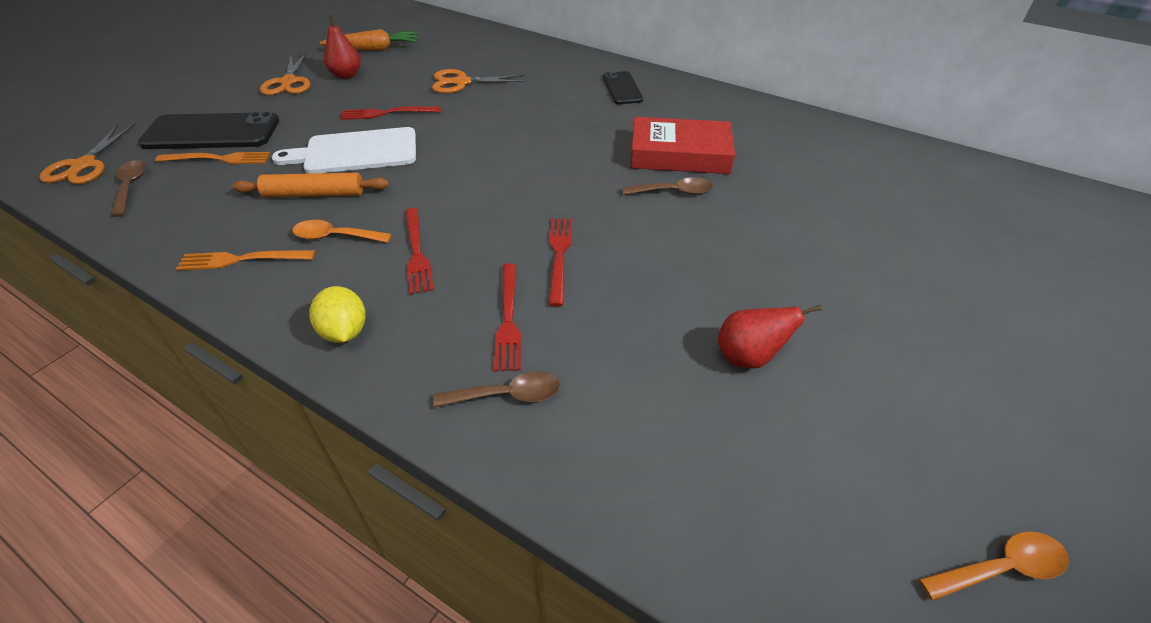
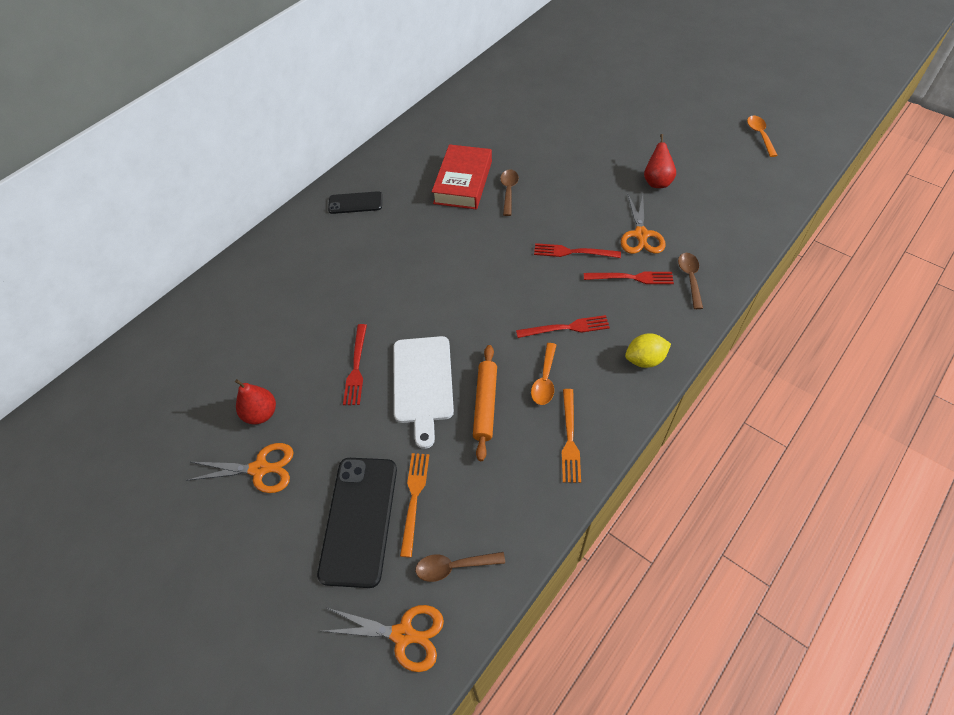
camera: 80 degrees left, 10 degrees up
orange carrot [320,29,417,51] -> none
orange scissors [432,69,525,94] -> orange scissors moved to [621,195,666,254]

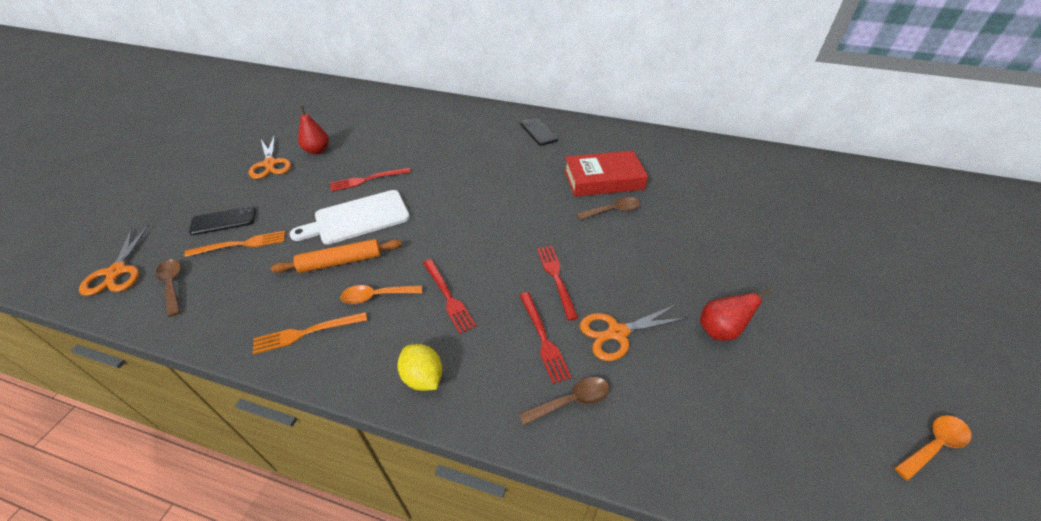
camera: 65 degrees right, 10 degrees down
black phone [317,458,397,588] -> black phone [189,206,256,235], size x0.56

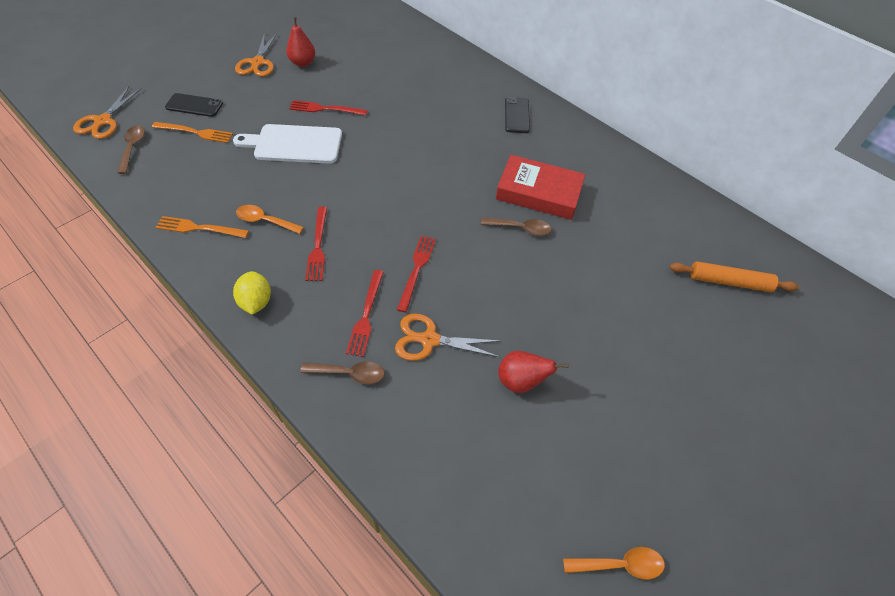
camera: 25 degrees right, 10 degrees up
orange rolling pin [271,239,402,273] -> orange rolling pin moved to [670,261,799,292]

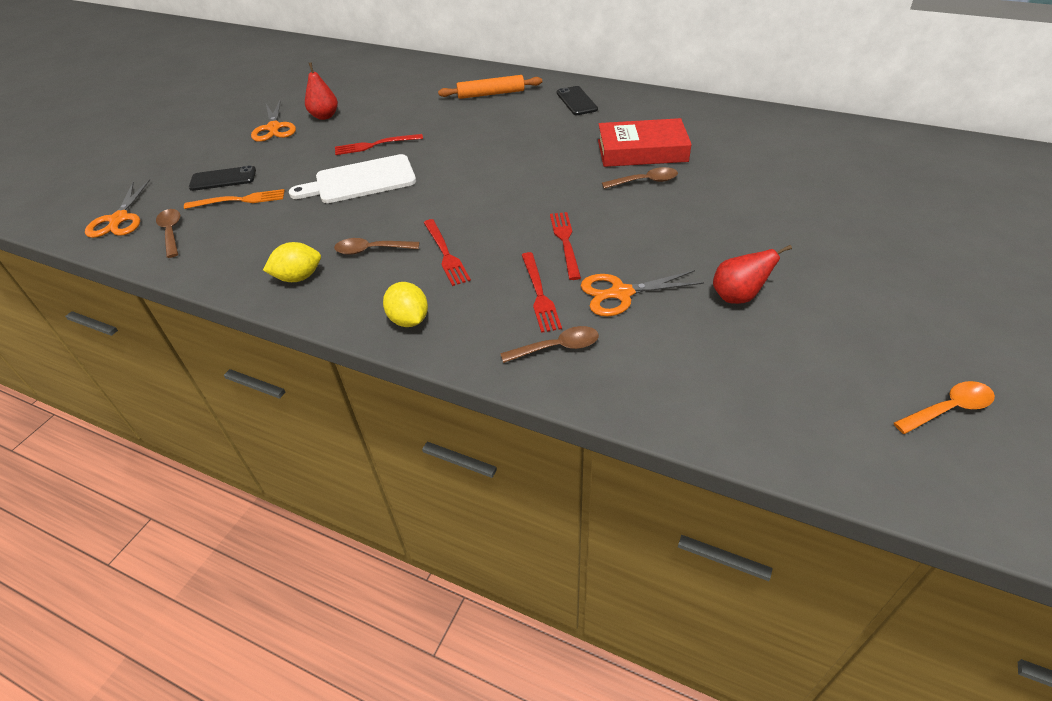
camera: 15 degrees left, 10 degrees down
orange fork [155,216,249,238] -> yellow lemon [263,242,321,282]
orange spoon [236,205,304,234] -> brown spoon [334,238,419,255]
orange rolling pin [670,261,799,292] -> orange rolling pin moved to [438,75,542,99]

